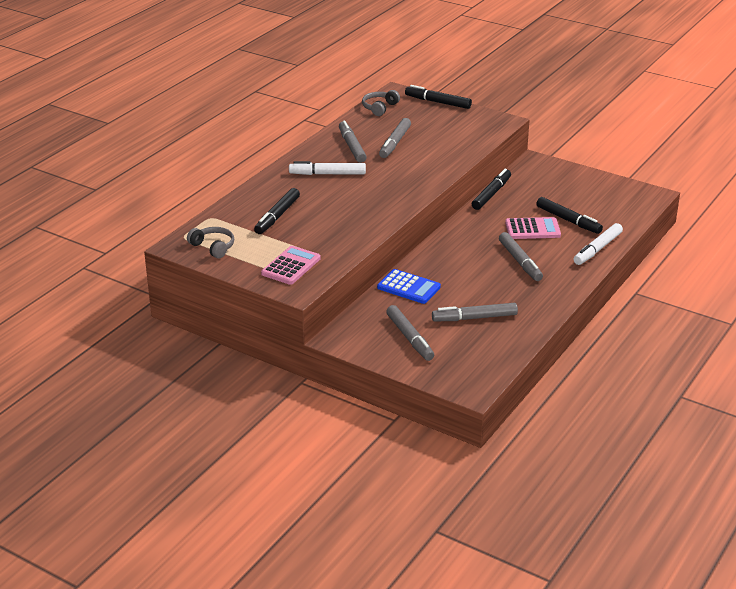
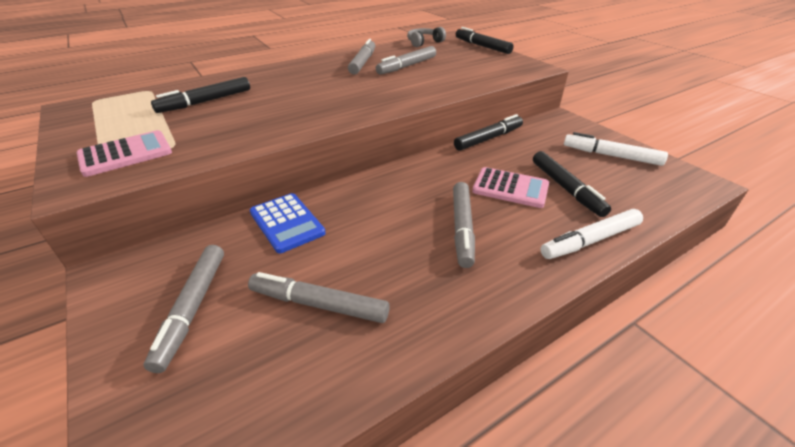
camera: 25 degrees right, 5 degrees up
grey headphones [187,227,234,258] -> none
white marker [289,161,366,175] -> white marker moved to [564,132,668,166]

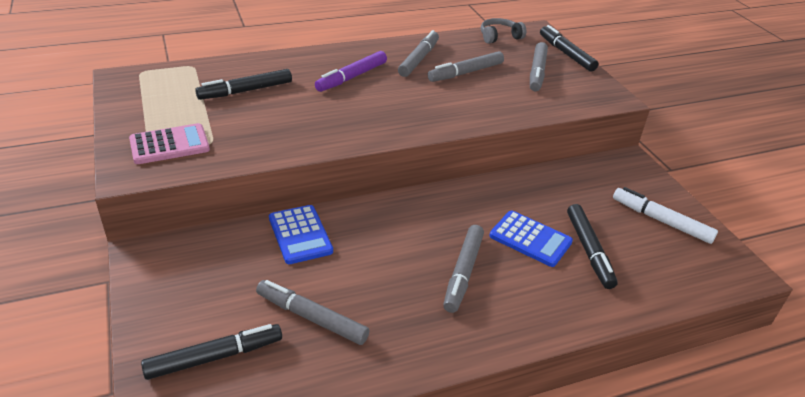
camera: 10 degrees right, 0 degrees up
grey marker [144,245,224,373] -> grey marker moved to [530,42,548,91]
black marker [454,114,523,151] -> black marker moved to [141,324,282,380]
pink calculator [472,167,549,208] -> blue calculator [489,210,573,267]
white marker [540,209,643,259] -> none
none -> purple marker [315,51,387,92]

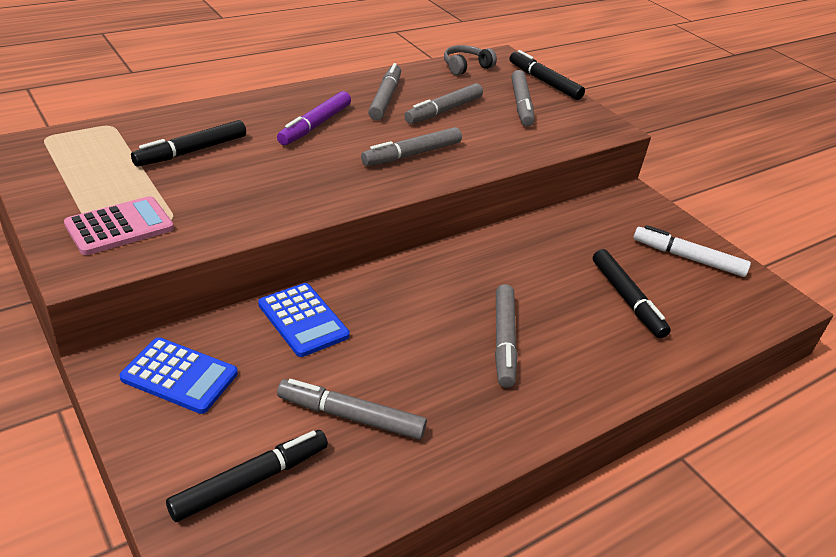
camera: 15 degrees left, 0 degrees up
blue calculator [489,210,573,267] -> blue calculator moved to [120,337,238,414]
none -> grey marker [361,127,462,166]

